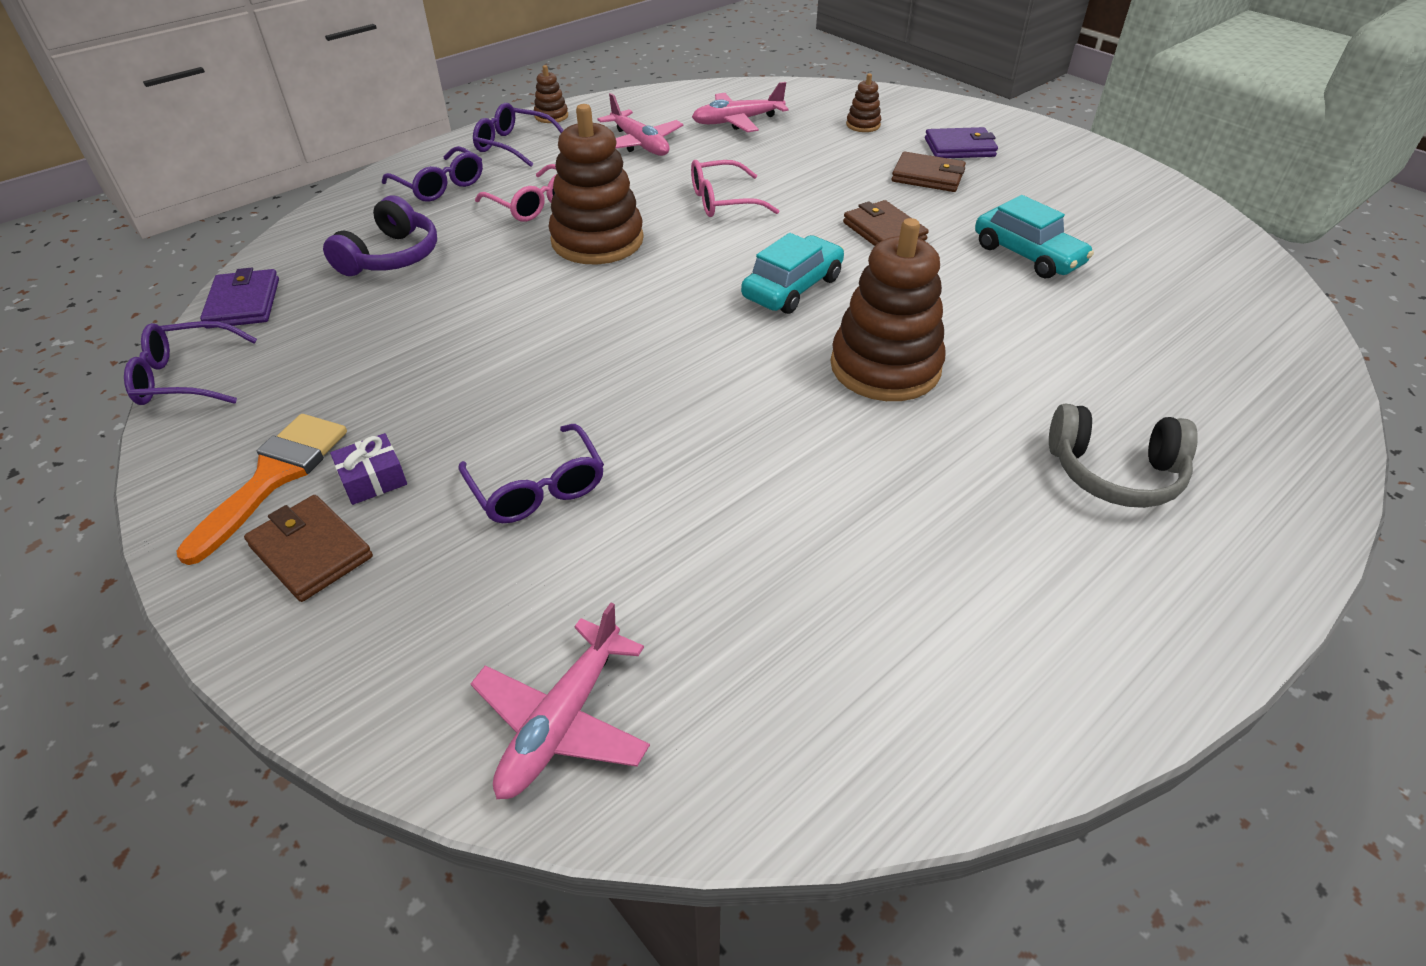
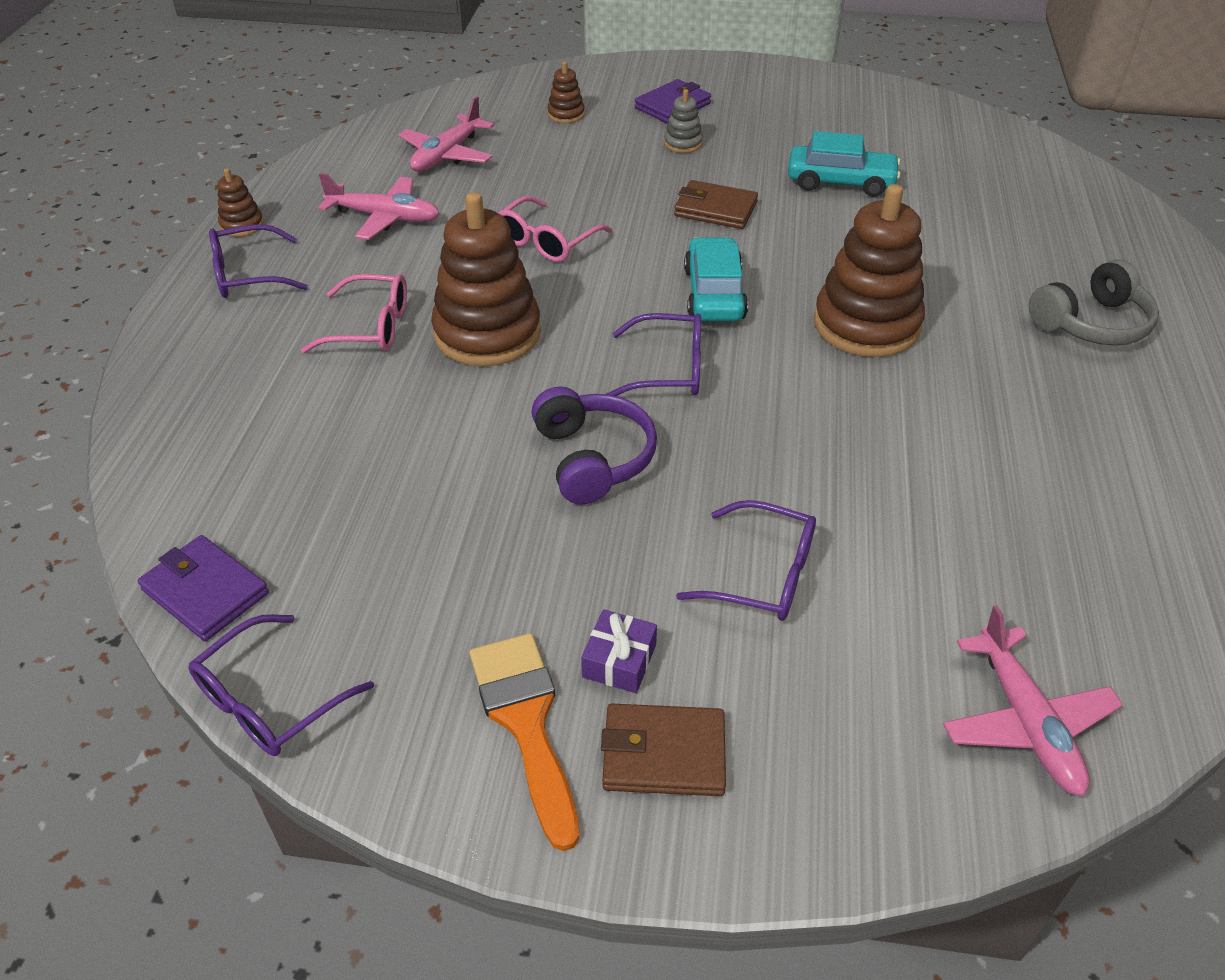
camera: 40 degrees left, 0 degrees up
purple headphones [323,195,437,276] -> purple headphones moved to [532,386,657,504]
purple glasses [382,146,483,202] -> purple glasses moved to [606,313,701,396]
brown wallet [892,152,966,192] -> grey stacking toy [664,89,703,153]

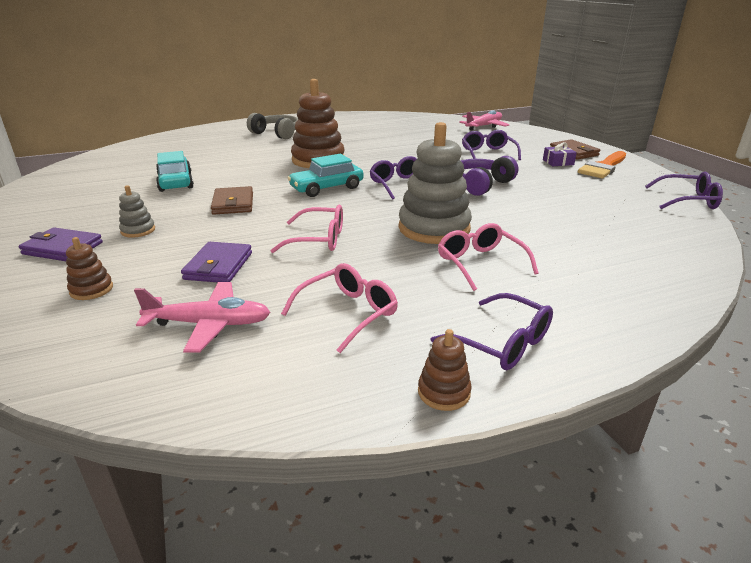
camera: 120 degrees left, 15 degrees down
purple wallet [138,535,269,641] -> purple wallet moved to [181,242,252,283]
pink plane [318,173,440,240] -> pink glasses [281,263,398,353]
brown stacking toy [431,192,541,366] -> grey stacking toy [398,122,472,244]

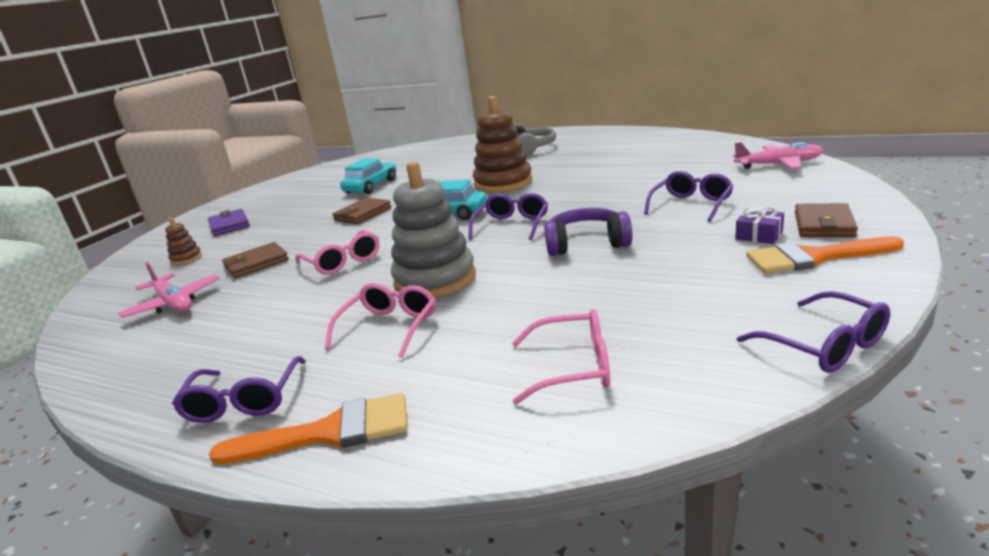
camera: 50 degrees right, 5 degrees down
grey stacking toy [119,185,155,238] -> none
purple wallet [181,242,252,283] -> brown wallet [222,242,289,278]
pink glasses [281,263,398,353] -> pink glasses moved to [512,309,610,405]
brown stacking toy [418,329,472,411] -> none
none -> orange brush [209,393,407,464]

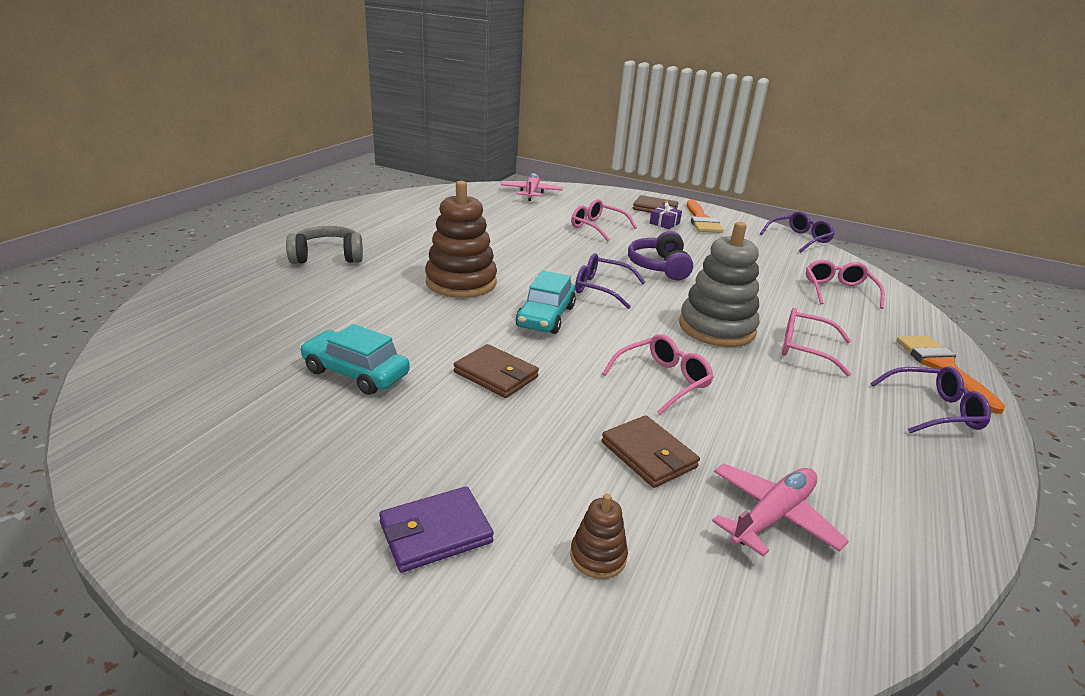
camera: 95 degrees left, 5 degrees up
purple glasses [644,171,734,222] -> pink glasses [571,199,637,242]

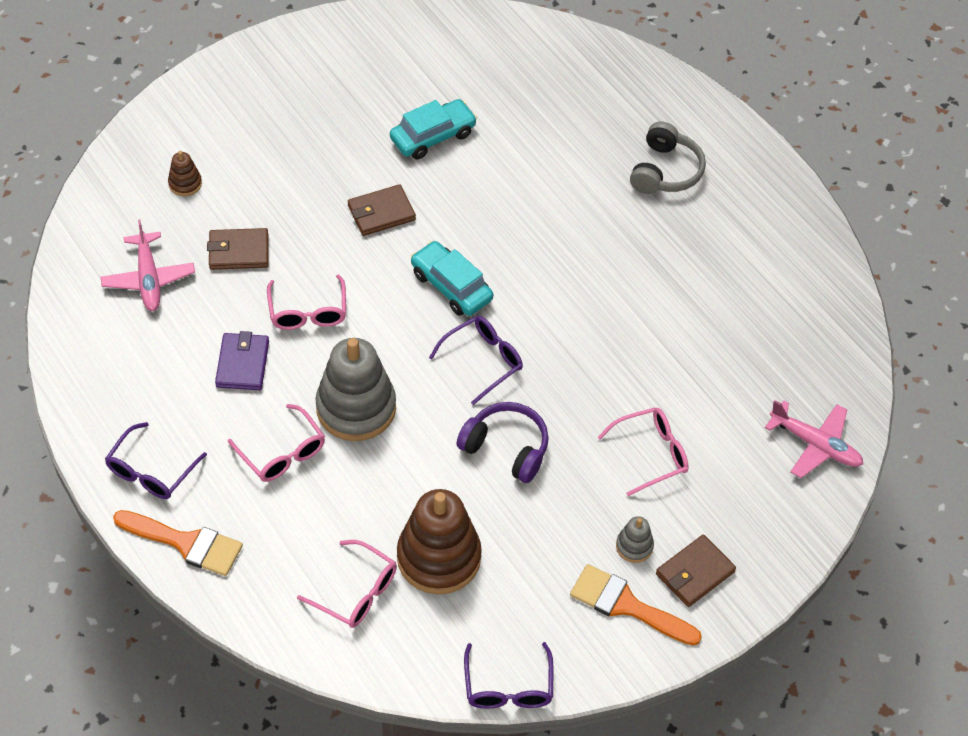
camera: 120 degrees right, 25 degrees up
purple wallet [379,486,494,573] -> purple wallet moved to [215,331,269,390]
brown stacking toy [425,181,497,298] -> brown stacking toy moved to [397,489,482,594]
purple gift [650,203,682,229] -> grey stacking toy [616,516,654,563]
pink glasses [782,308,851,376] -> pink glasses turned 90 degrees clockwise [228,404,325,482]

